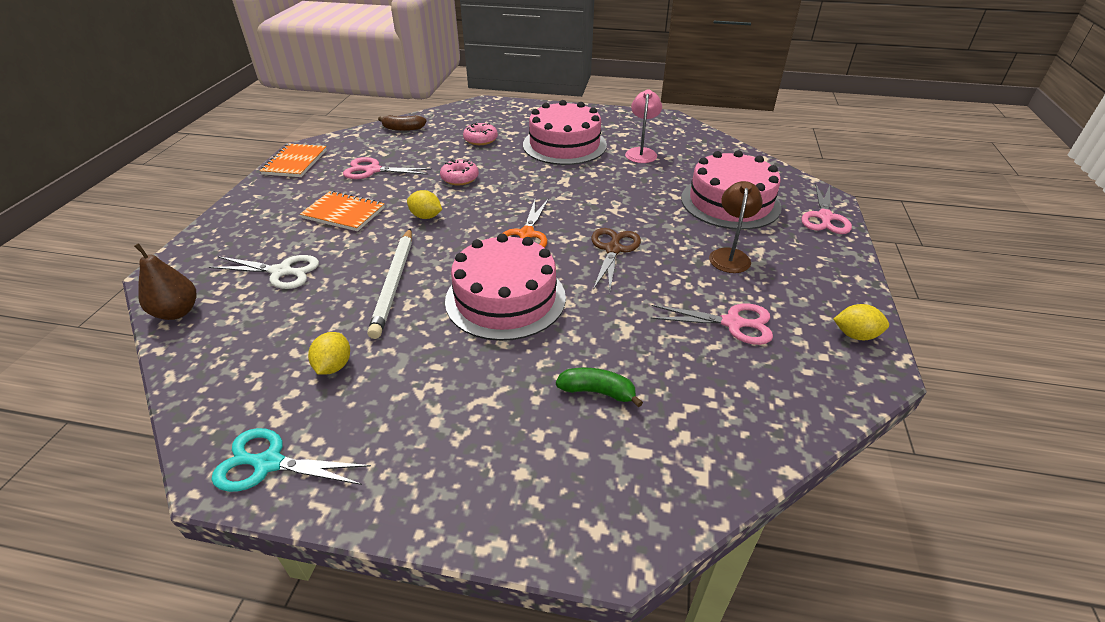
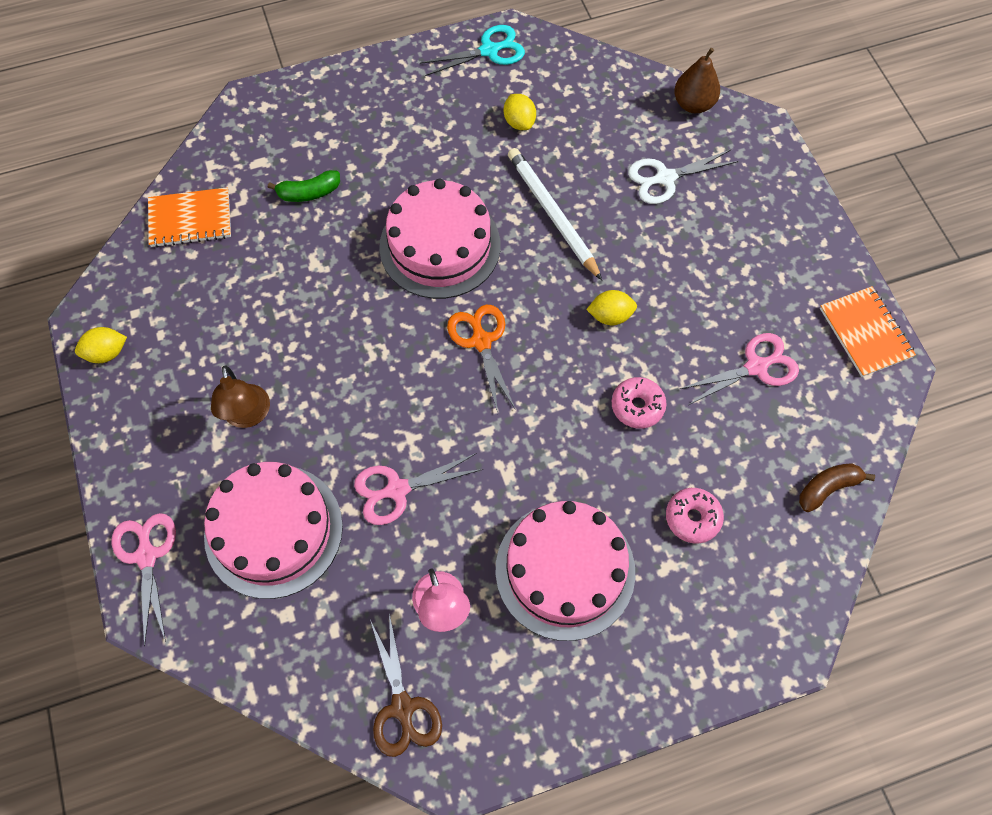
camera: 150 degrees right, 25 degrees up
orange notebook [300,191,385,231] -> orange notebook moved to [148,187,231,248]
brown scissors [591,228,641,291] -> brown scissors moved to [370,613,442,757]
pink scissors [650,303,773,345] -> pink scissors moved to [354,453,483,525]

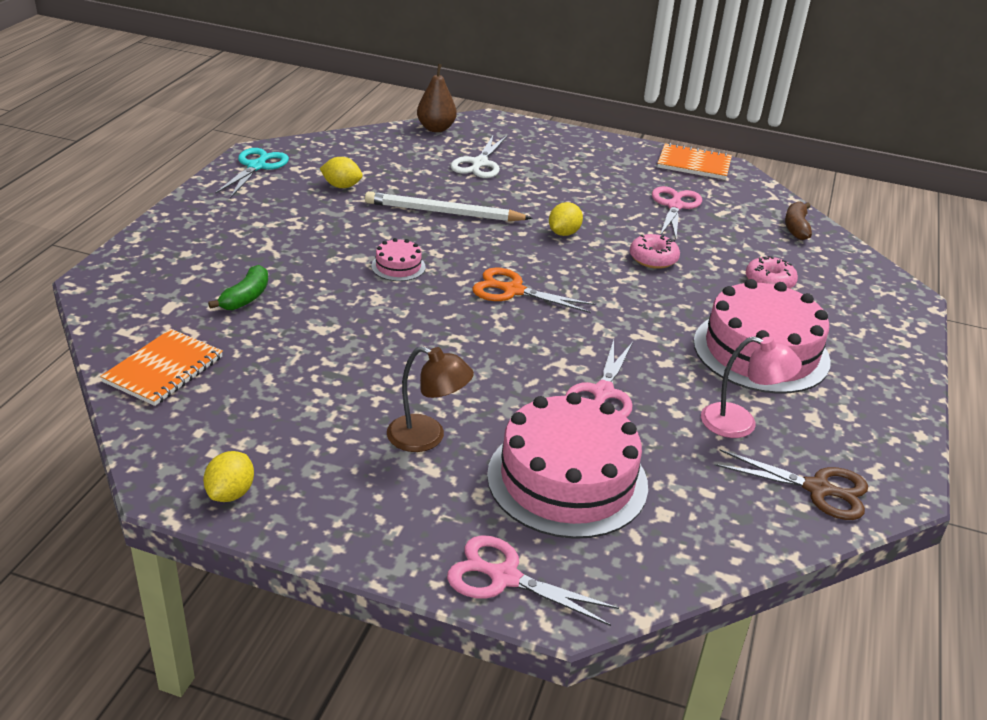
camera: 55 degrees left, 30 degrees down
pink cake [379,179,500,299] -> pink cake [371,238,426,281], size x0.43

